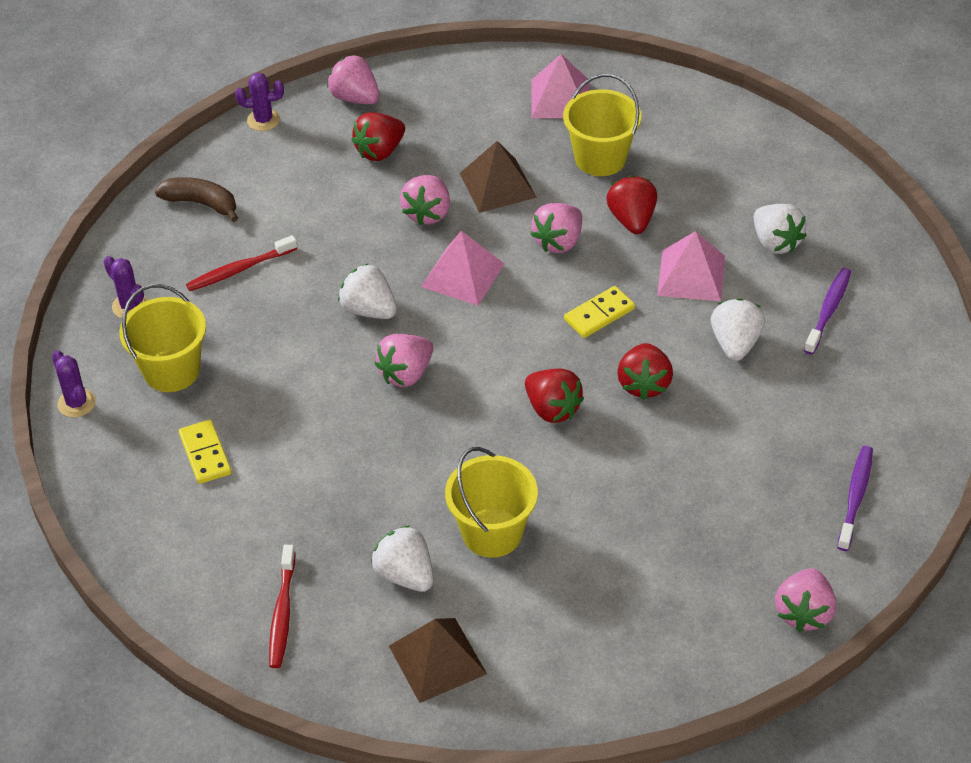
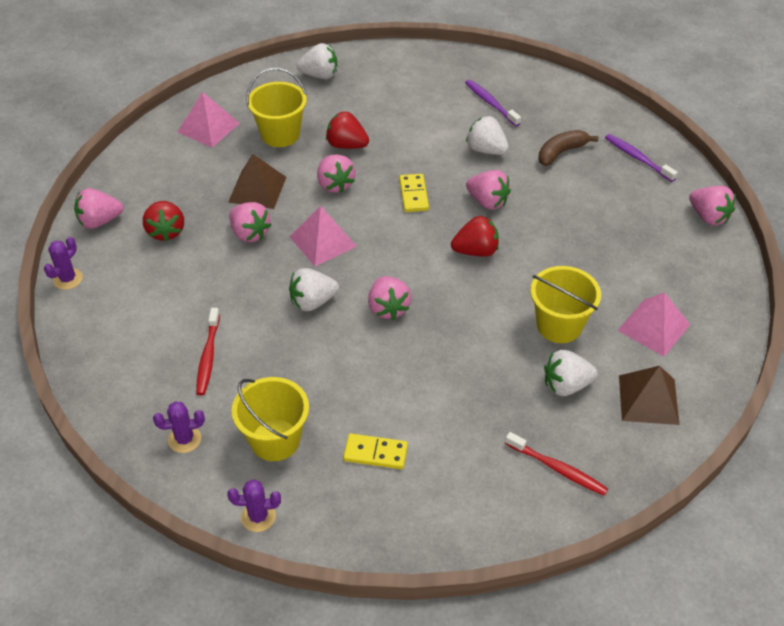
camera: 60 degrees left, 0 degrees up
brown banana [155,177,238,222] -> brown banana moved to [538,130,598,166]
red strawberry [617,343,673,400] -> pink strawberry [466,170,511,210]
pink pyramid [657,231,725,301] -> pink pyramid moved to [617,292,691,357]
white strawberry [754,204,807,254] -> white strawberry moved to [297,43,337,79]

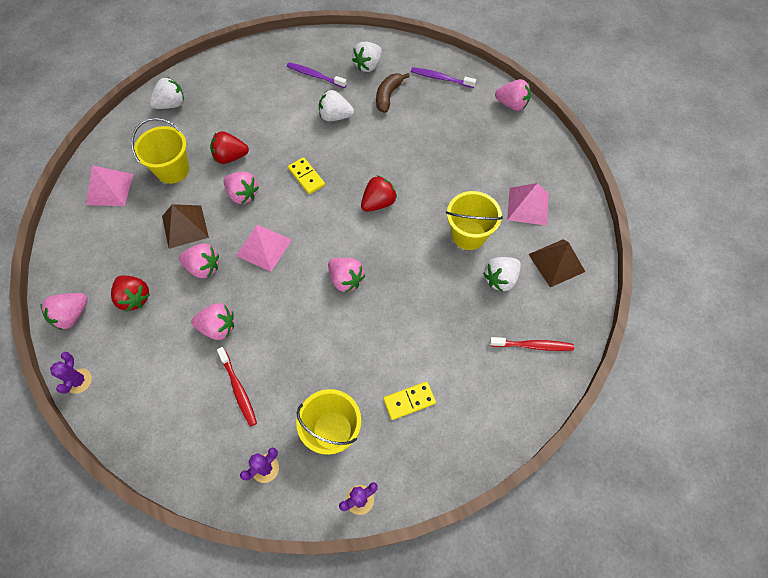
camera: 30 degrees left, 15 degrees up
white strawberry [289,268,339,311] -> white strawberry moved to [352,42,382,72]
pink strawberry [466,170,511,210] -> pink strawberry moved to [191,303,234,340]

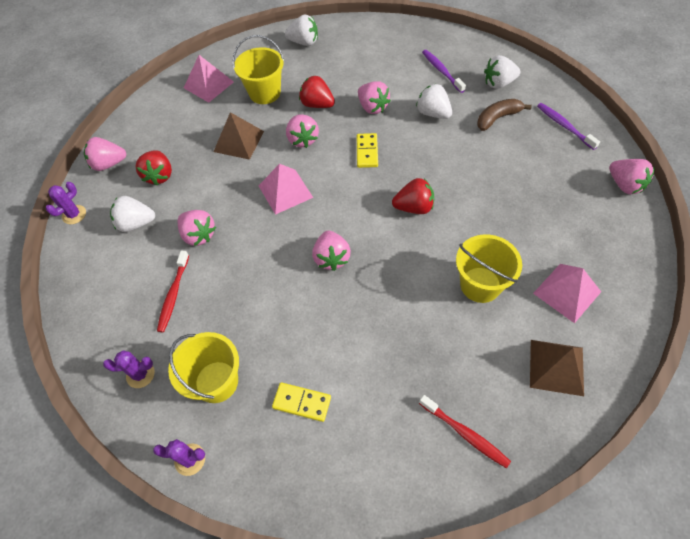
camera: 40 degrees right, 5 degrees down
pink strawberry [179,244,219,278] -> pink strawberry moved to [358,81,391,114]
white strawberry [483,257,521,292] -> white strawberry moved to [110,196,155,232]

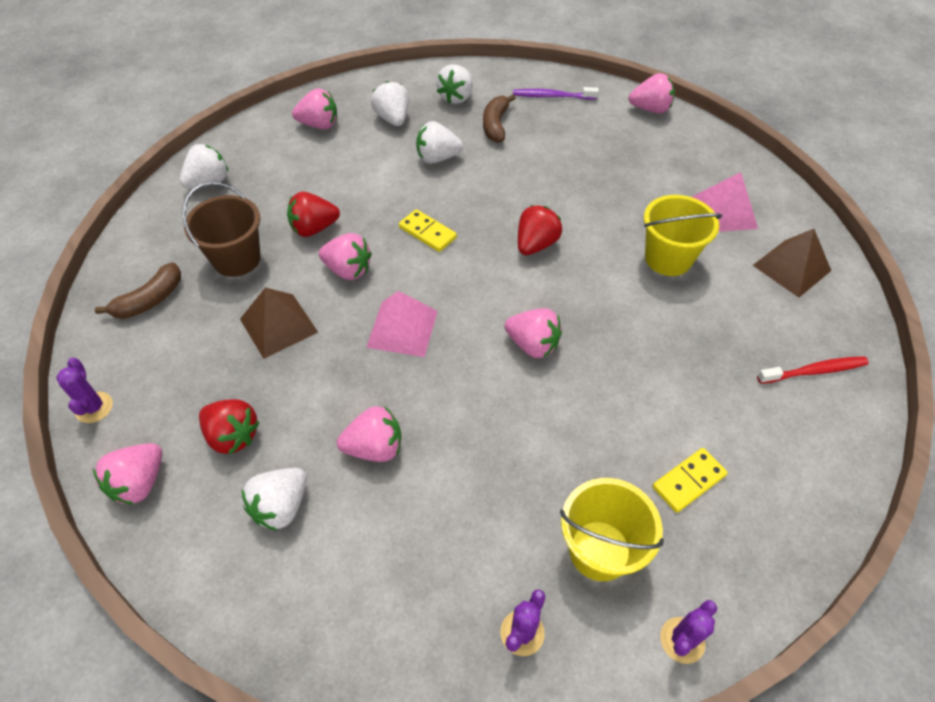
camera: 55 degrees left, 5 degrees down
purple cactus [46,182,86,224] -> purple cactus moved to [56,358,113,423]
red toothbrush [157,250,189,332] -> none
pink pyramid [184,55,234,103] -> brown banana [95,262,181,319]
yellow bucket [233,35,284,104] -> brown bucket [182,182,261,277]
pink strawberry [358,81,391,114] -> pink strawberry moved to [292,88,337,129]
purple toothbrush [422,50,466,93] -> white strawberry [371,81,409,126]

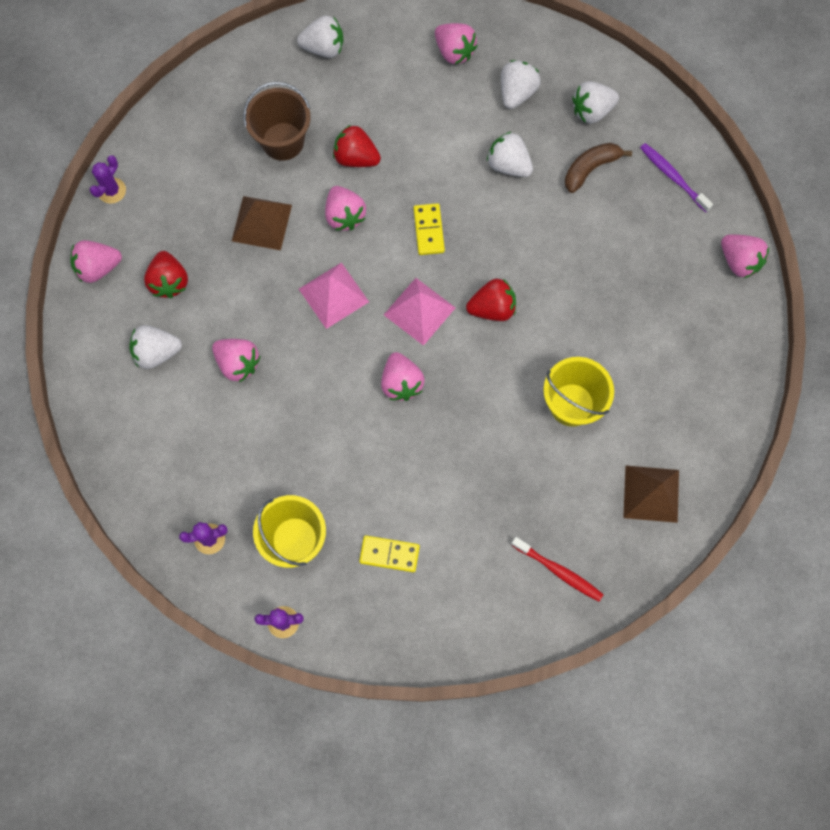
camera: 45 degrees right, 20 degrees up
brown banana [95,262,181,319] -> none
pink pyramid [692,172,758,232] -> pink pyramid moved to [384,278,455,346]

